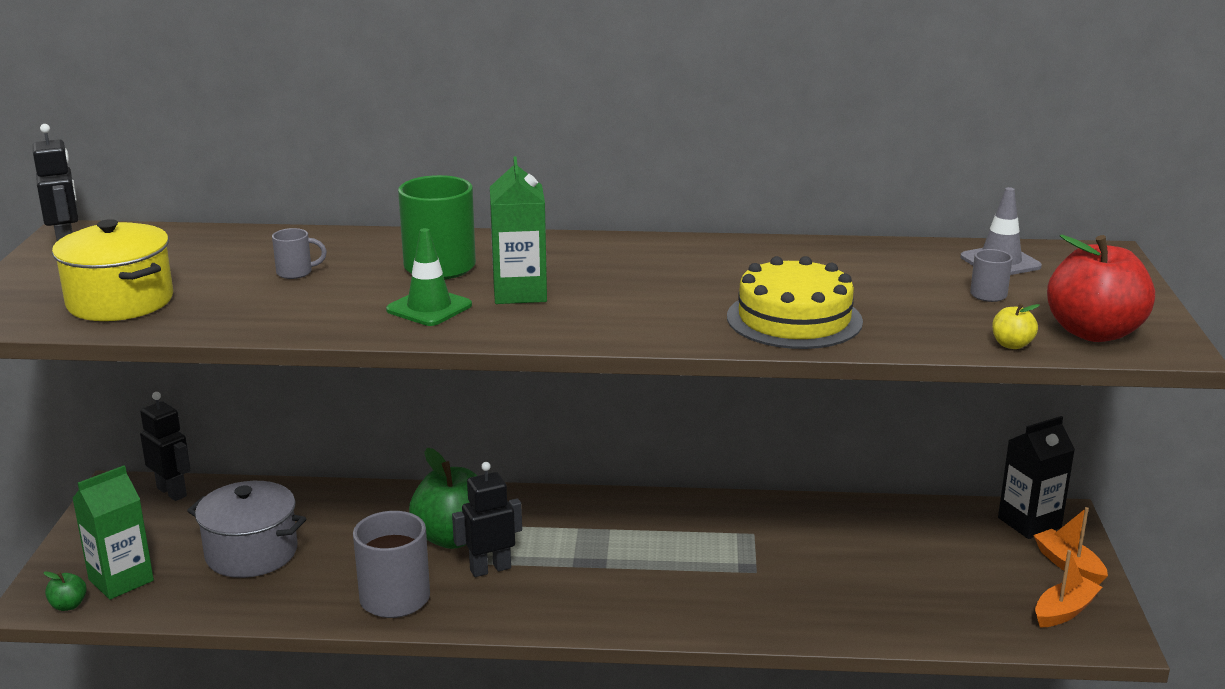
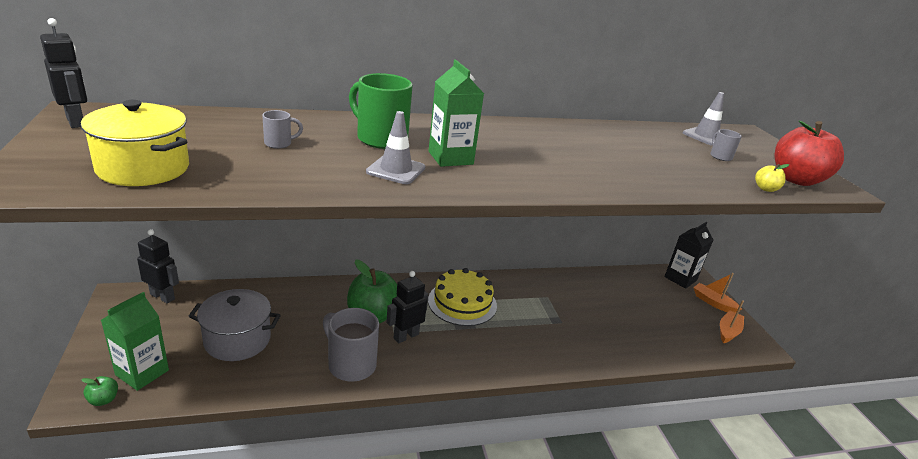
camera: 20 degrees left, 5 degrees up
green traffic cone [386,228,472,326] -> grey traffic cone [366,111,425,184]
yellow cake [727,256,863,349] -> yellow cake moved to [428,268,497,326]

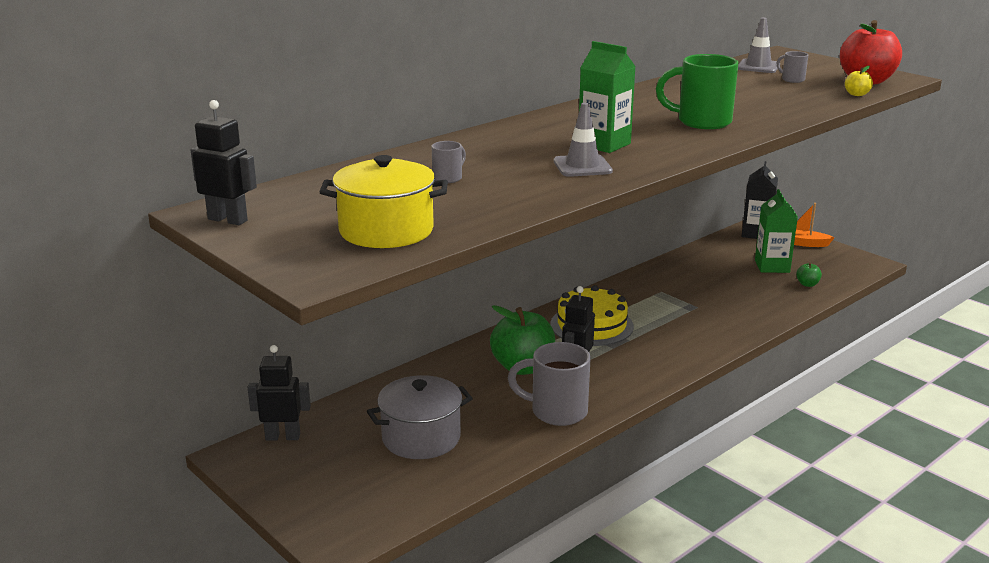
camera: 25 degrees left, 5 degrees down
green apple [81,376,118,406] -> green apple moved to [796,262,822,287]
green carton [101,292,169,391] -> green carton moved to [755,189,798,273]
green mug [349,73,413,149] -> green mug moved to [656,54,739,129]
orange boat [720,300,744,343] -> none

